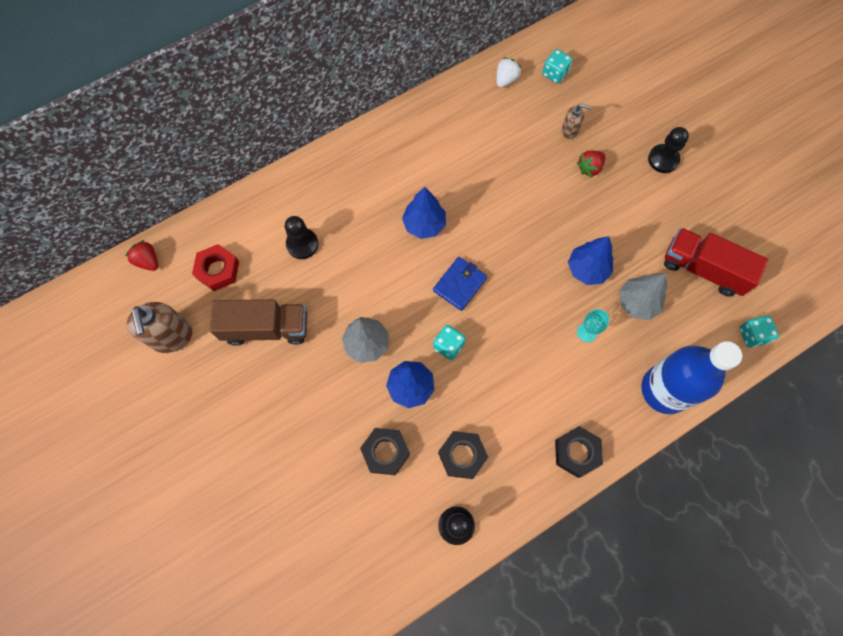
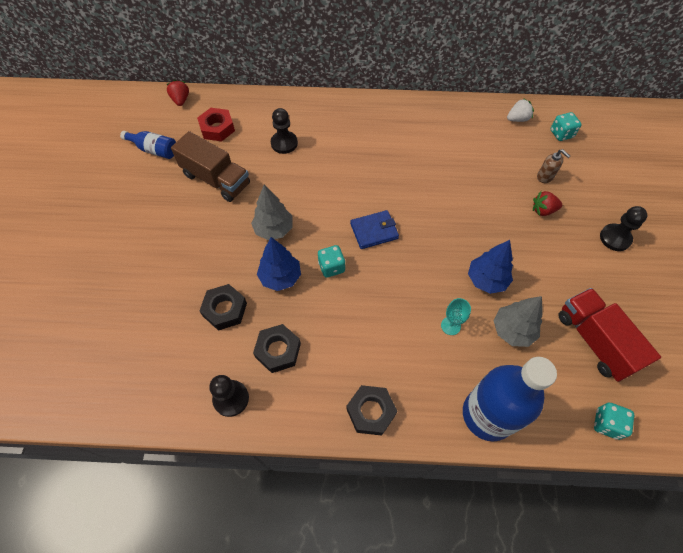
camera: 35 degrees right, 10 degrees down
brown soap dispenser [127,302,192,353] -> blue bottle [120,131,176,159]
blue tree [402,187,446,239] -> none

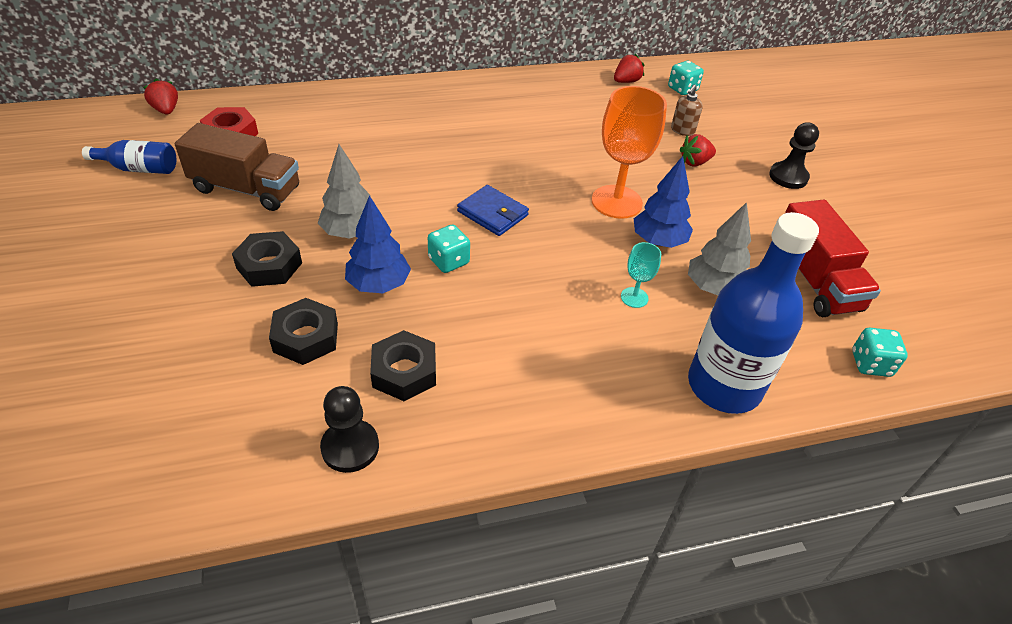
camera: 20 degrees left, 15 degrees down
black pawn [271,108,298,154] -> none
black nut [346,385,397,436] -> black nut moved to [232,231,302,287]
blue wallet [350,210,399,249] -> blue wallet turned 75 degrees clockwise [457,185,529,236]
white strawberry [507,98,534,122] -> red strawberry [614,54,644,83]
brown soap dispenser [537,149,570,183] -> brown soap dispenser turned 90 degrees clockwise [671,85,703,136]
red truck [558,288,661,382] -> red truck turned 150 degrees counterclockwise [785,200,881,317]
none -> orange goblet [592,86,667,219]

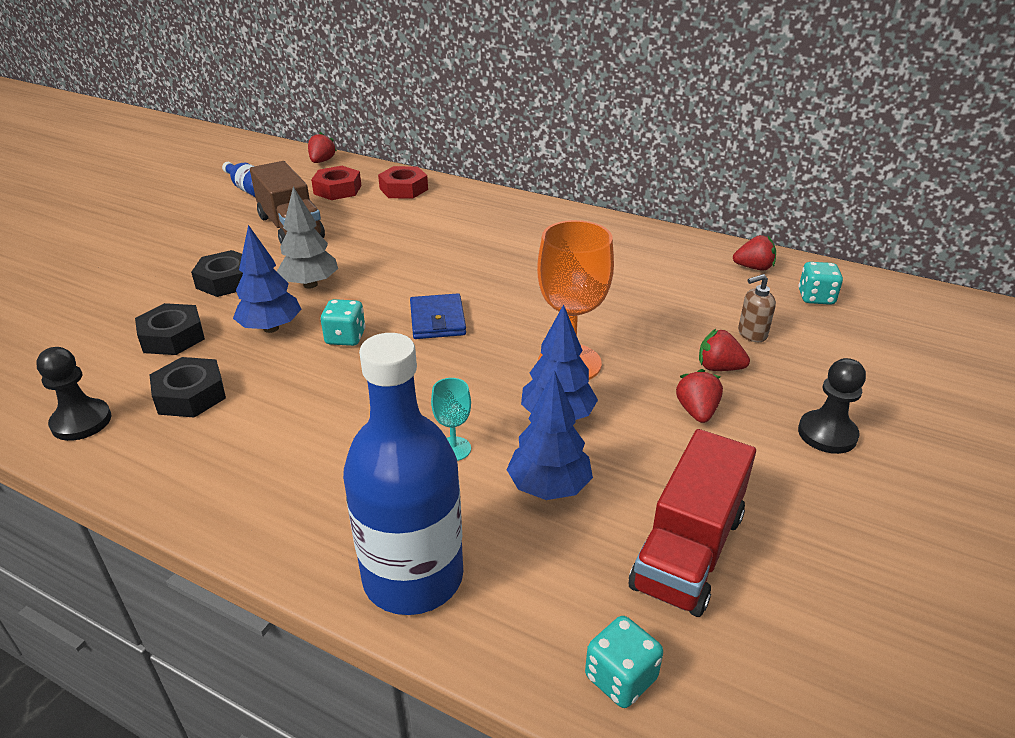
camera: 45 degrees right, 10 degrees down
grey tree [688,202,751,295] -> blue tree [506,370,593,500]
none -> red nut [378,166,428,199]
none -> red strawberry [676,369,723,423]

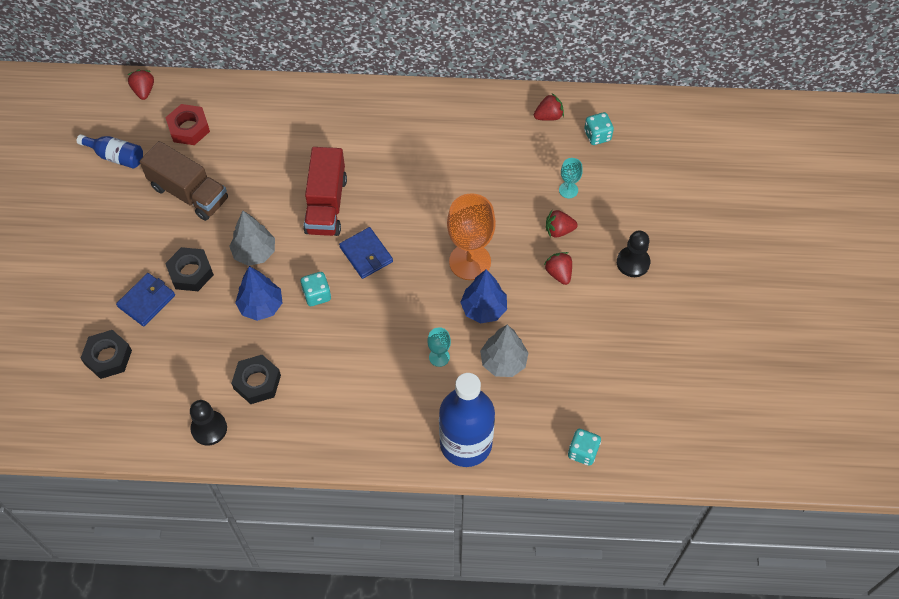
camera: 25 degrees left, 25 degrees up
black nut [135,303,205,355] -> black nut moved to [81,330,132,379]
red nut [378,166,428,199] -> none
blue tree [506,370,593,500] -> grey tree [480,325,528,377]
red truck [629,429,756,617] -> red truck moved to [303,147,347,236]
brown soap dispenser [738,274,776,342] -> turquoise goblet [559,158,583,198]
none -> blue wallet [116,273,175,327]

